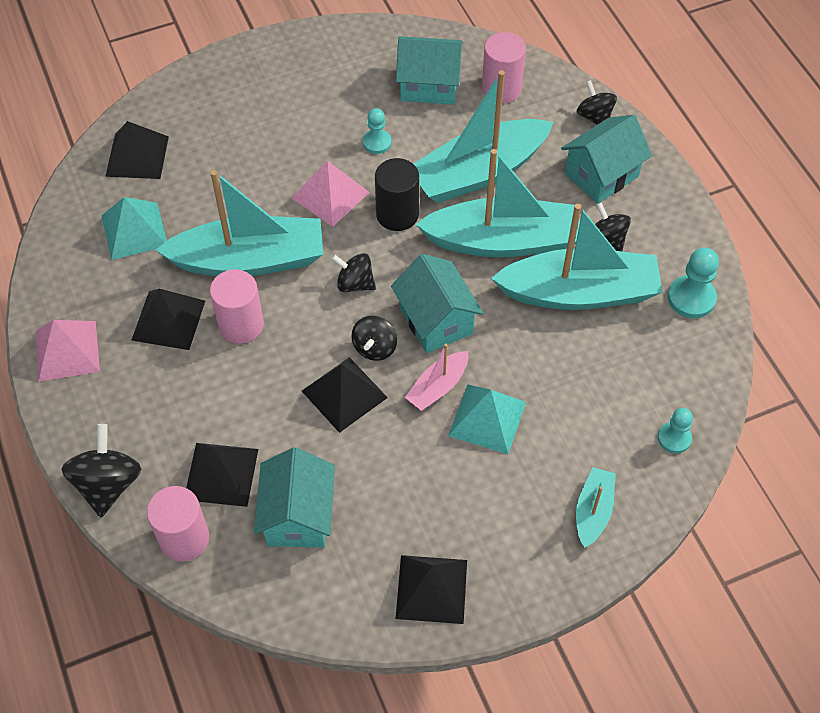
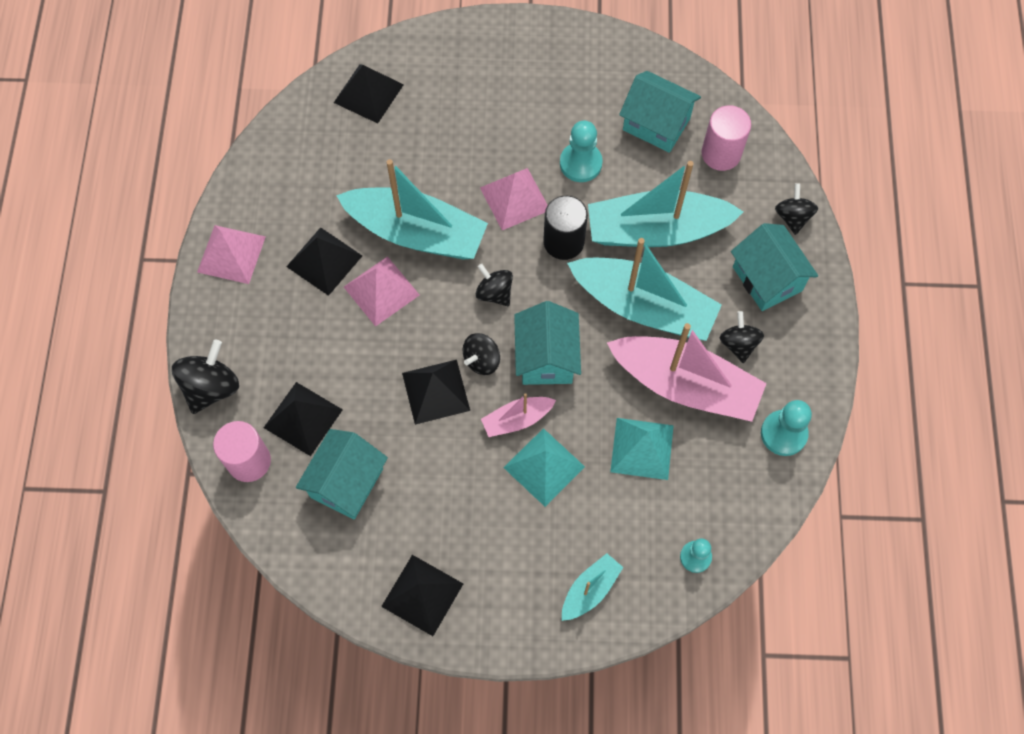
camera: 25 degrees right, 10 degrees up
turquoise pyramid [102,197,167,260] -> turquoise pyramid moved to [610,418,674,480]
pink cylinder [210,269,264,344] -> pink pyramid [344,256,420,327]
turquoise pawn [363,108,391,154] -> turquoise pawn [560,120,603,182], size x1.53
turquoise boat [491,204,663,310] -> pink boat [607,323,767,422]
turquoise house [561,115,652,204] -> turquoise house turned 75 degrees clockwise [731,223,818,311]

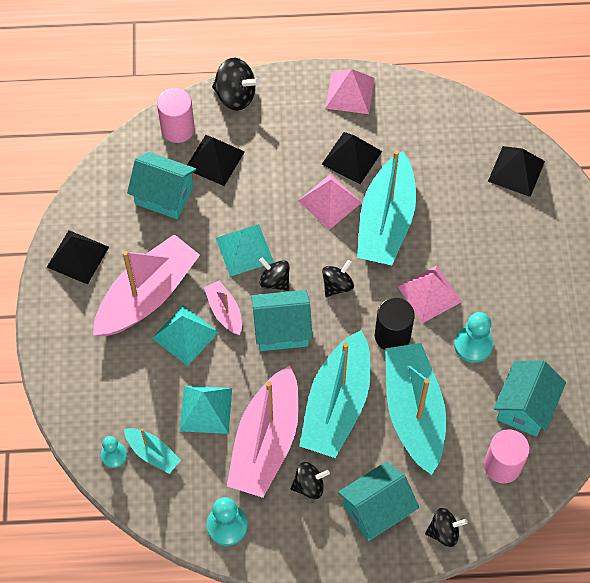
camera: 85 degrees right, 5 degrees down
black pyramid [402,360,470,425] -> turquoise pyramid [216,224,274,277]
turquoise boat [562,553,623,621] -> turquoise boat moved to [124,428,181,474]
none -> pink boat [93,234,200,336]

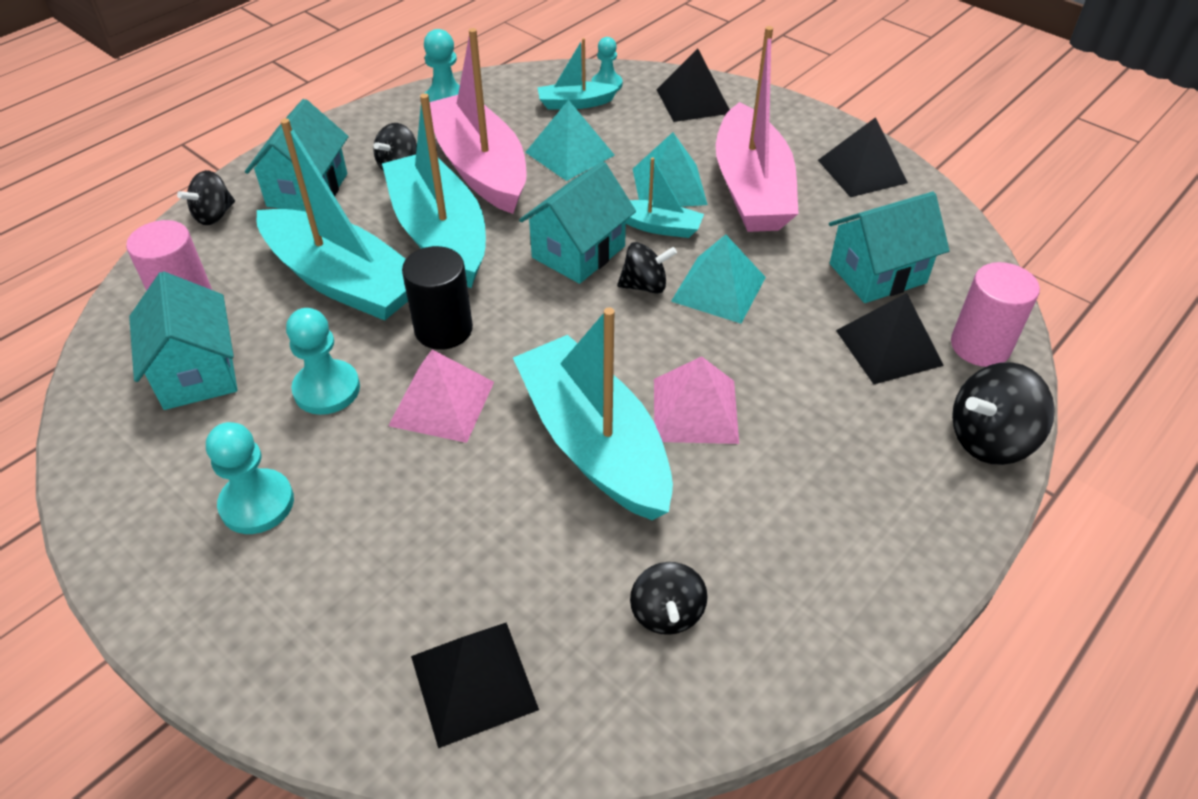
camera: 135 degrees right, 15 degrees down
pink boat [204,281,242,335] -> turquoise boat [626,158,704,238]
black pyramid [321,132,382,184] -> black pyramid moved to [656,49,730,122]
black spinning top [322,260,354,297] -> black spinning top moved to [630,562,708,635]
pink pyramid [325,69,375,114] -> none
none -> turquoise pawn [206,422,294,534]

